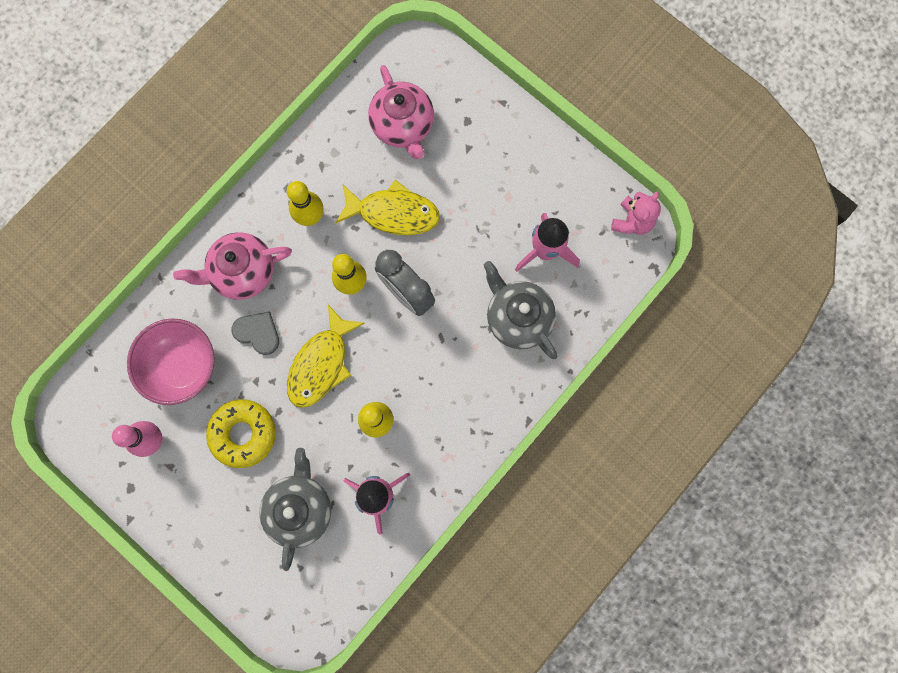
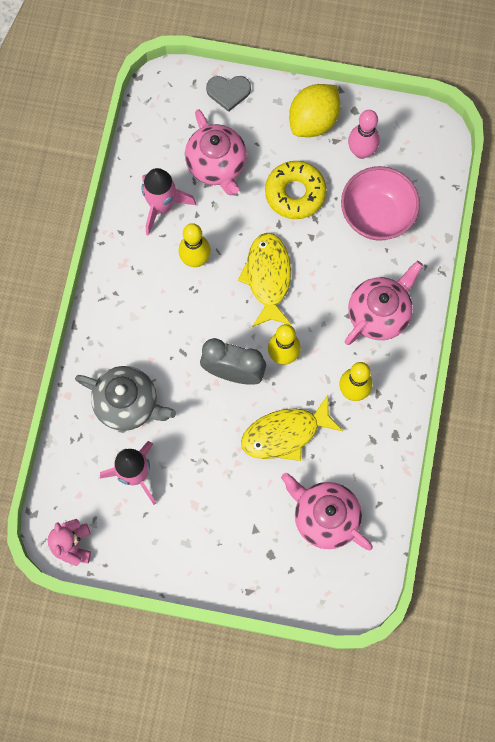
camera: 150 degrees right, 5 degrees down
grey heart [232,312,279,355] -> grey heart moved to [206,76,251,112]
grey teapot [259,448,331,571] -> pink teapot [185,109,247,195]
none -> yellow lemon [289,84,340,137]

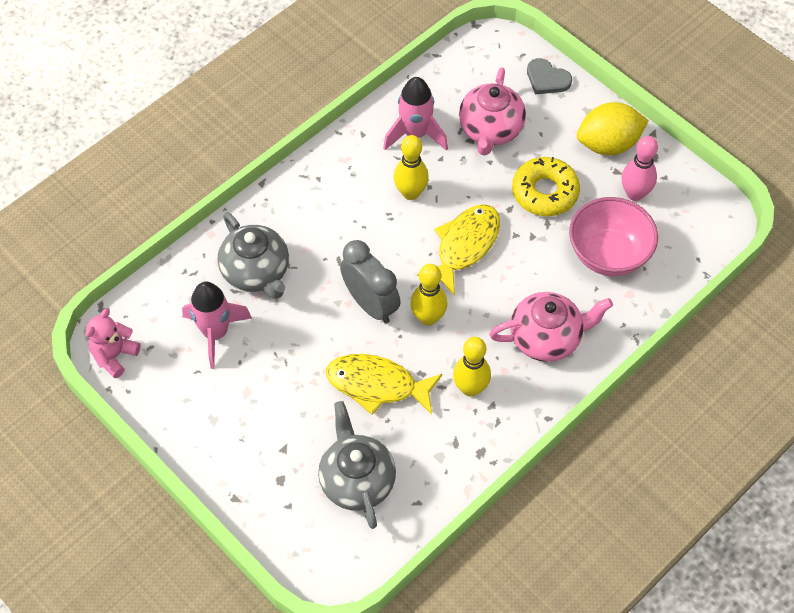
camera: 35 degrees right, 15 degrees down
pink teapot [281,473,373,551] -> grey teapot [318,401,396,529]

